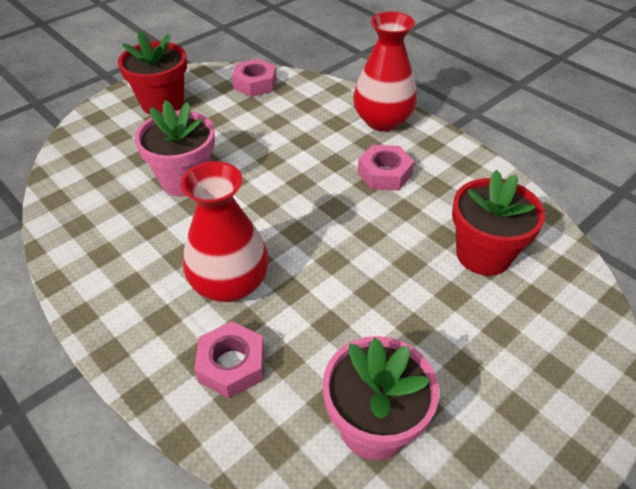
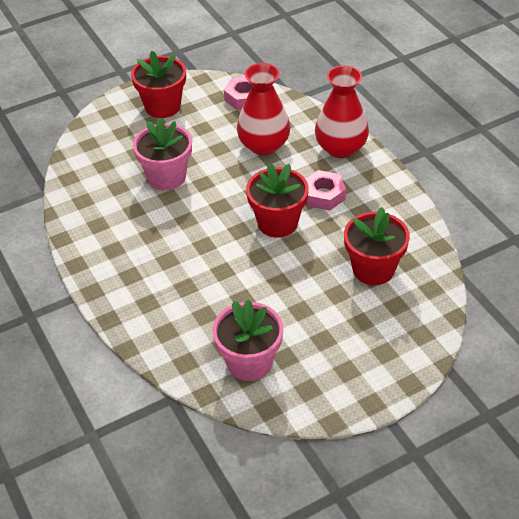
camera: 15 degrees right, 0 degrees up
red vase [181,161,269,302] -> red vase moved to [237,63,290,155]
pink nut [194,321,264,398] -> none
none -> red flower pot [246,163,309,238]

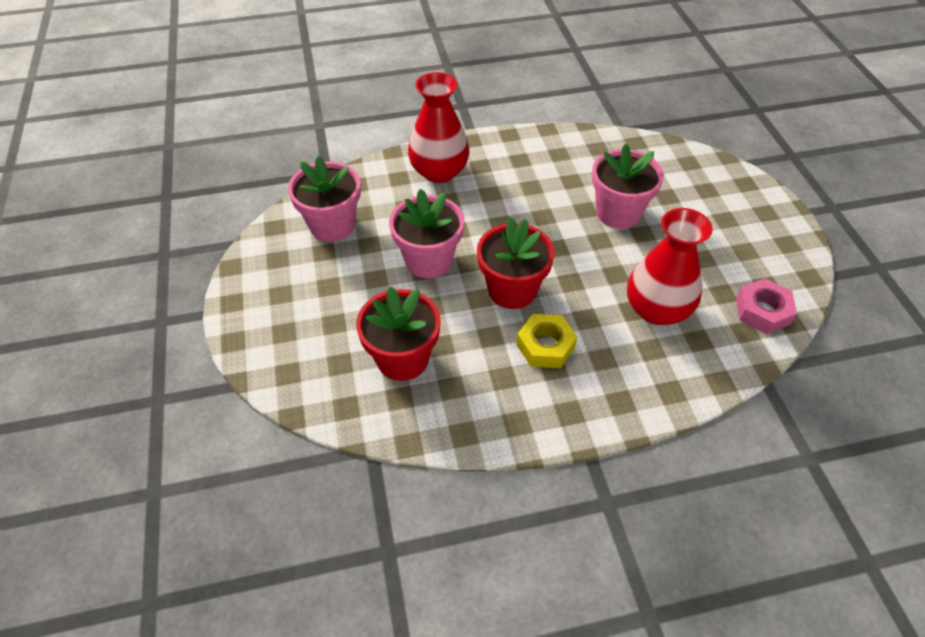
camera: 105 degrees right, 5 degrees up
red flower pot [131,51,186,118] -> none
pink nut [306,170,346,211] -> yellow nut [516,314,577,368]
red vase [315,65,369,158] -> red vase moved to [408,72,469,183]
none -> pink flower pot [389,189,464,278]

